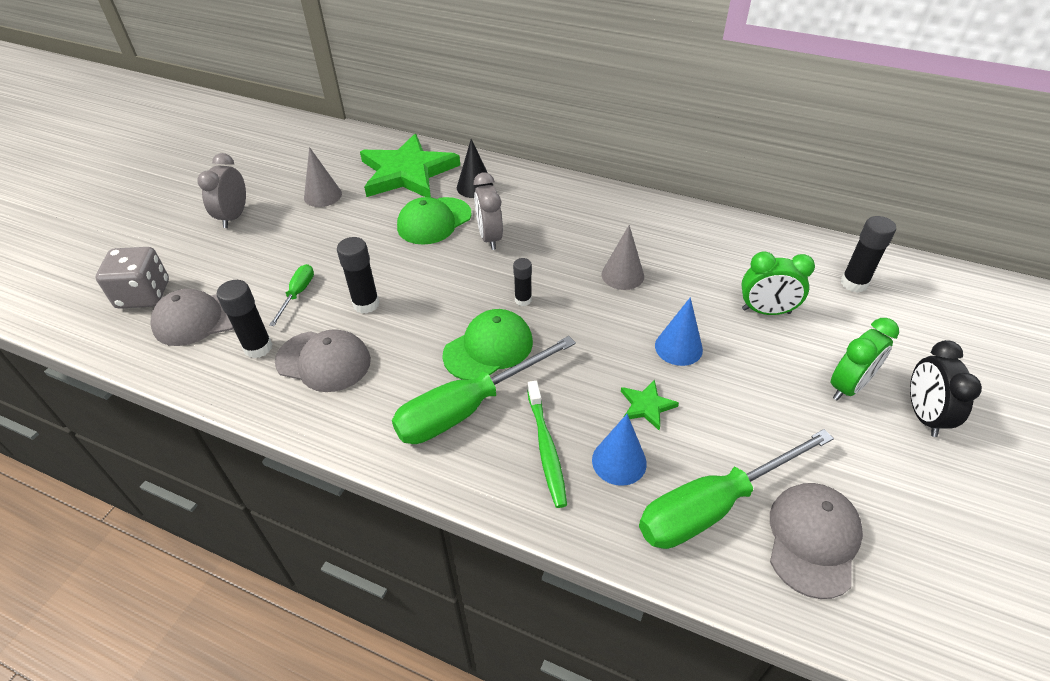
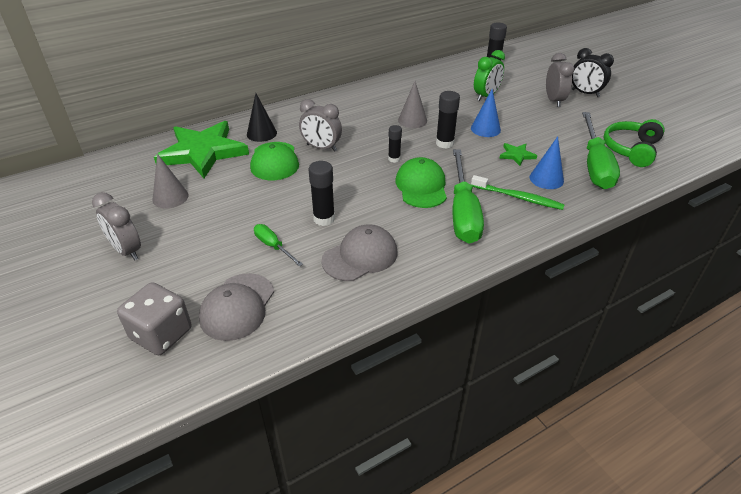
camera: 55 degrees left, 5 degrees down
black glue stick [217,280,273,358] -> black glue stick moved to [436,91,460,149]
grey cap [770,483,863,599] -> green headphones [604,119,665,167]
green clock [831,318,899,401] -> grey clock [546,53,574,107]

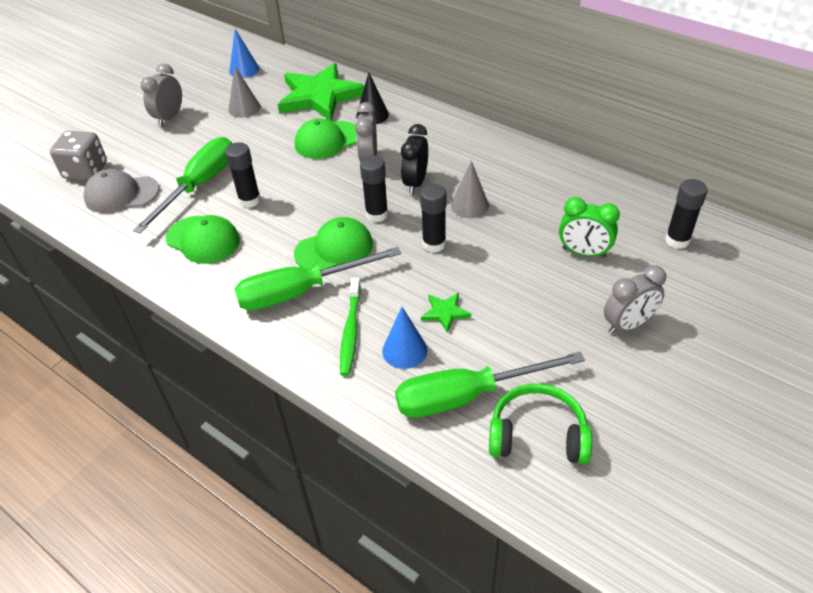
camera: 70 degrees right, 5 degrees up
green screwdriver [254,224,303,267] -> green screwdriver [133,137,232,234], size x2.10
grey cap [321,225,397,281] -> green cap [166,215,240,264]
black glue stick [388,125,402,163] -> black glue stick [360,155,388,222], size x1.56
blue cone [471,89,501,137] -> blue cone moved to [229,29,259,78]
black clock [572,48,614,97] -> black clock moved to [401,124,428,194]

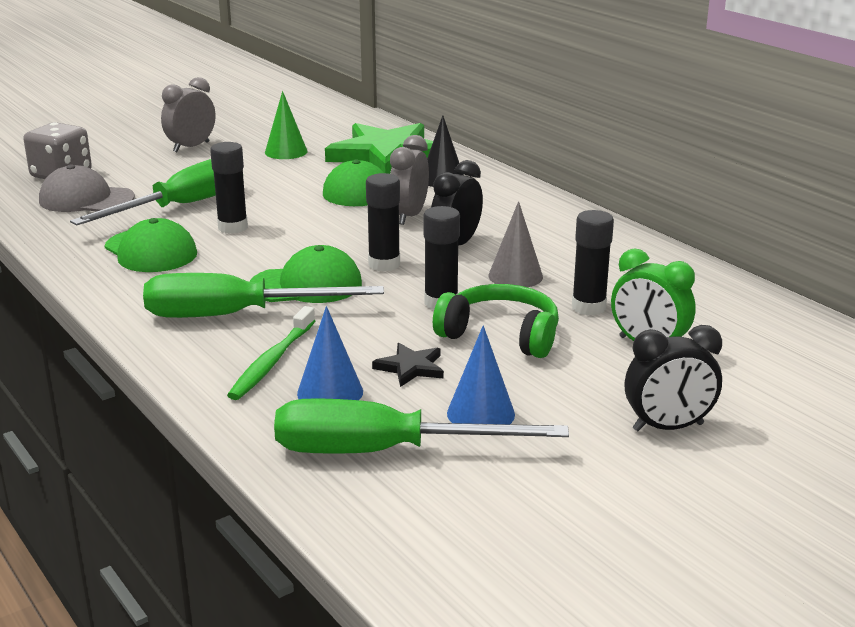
camera: 15 degrees right, 20 degrees down
blue cone [229,29,259,78] -> blue cone moved to [447,325,515,424]
grey cone [229,66,261,118] -> green cone [265,91,307,159]
green star [421,293,471,333] -> black star [372,343,444,387]
green headphones [489,383,592,464] -> green headphones moved to [433,284,559,358]
grey clock [604,265,666,334] -> black clock [625,325,722,431]
black glue stick [665,179,708,249] -> black glue stick moved to [572,210,614,315]

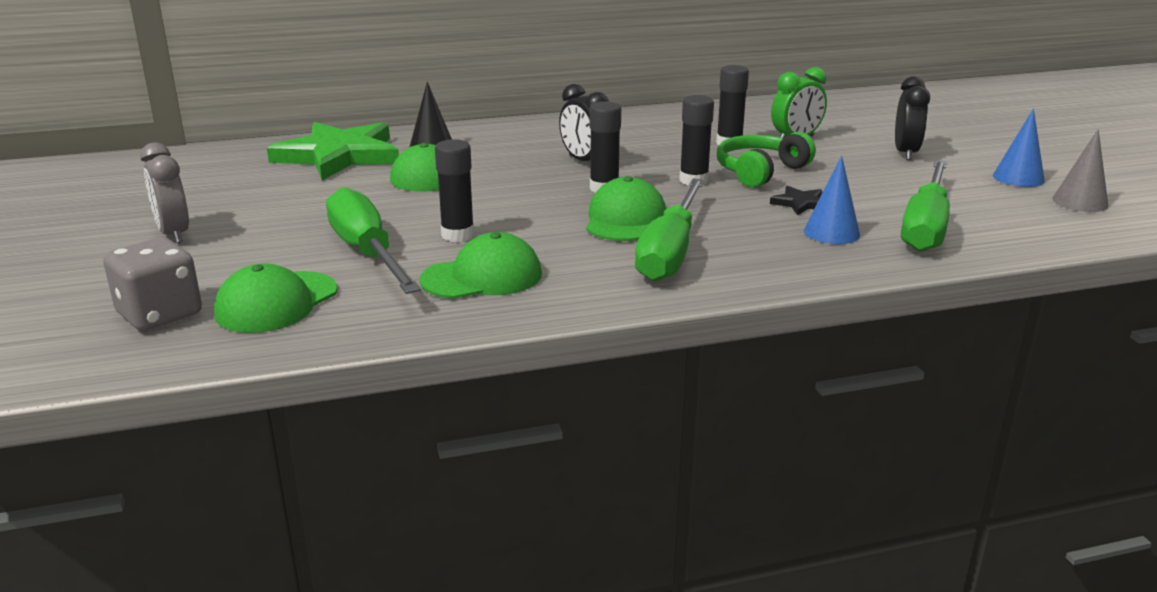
camera: 70 degrees left, 0 degrees up
grey cap [39,164,135,212] -> green cap [214,263,338,333]
green toothbrush [227,306,315,400] -> none
green cone [265,91,307,159] -> none
grey clock [390,135,429,225] -> none
blue cone [447,325,515,424] -> blue cone moved to [993,109,1045,187]
grey cone [488,201,543,287] -> grey cone moved to [1052,129,1109,212]

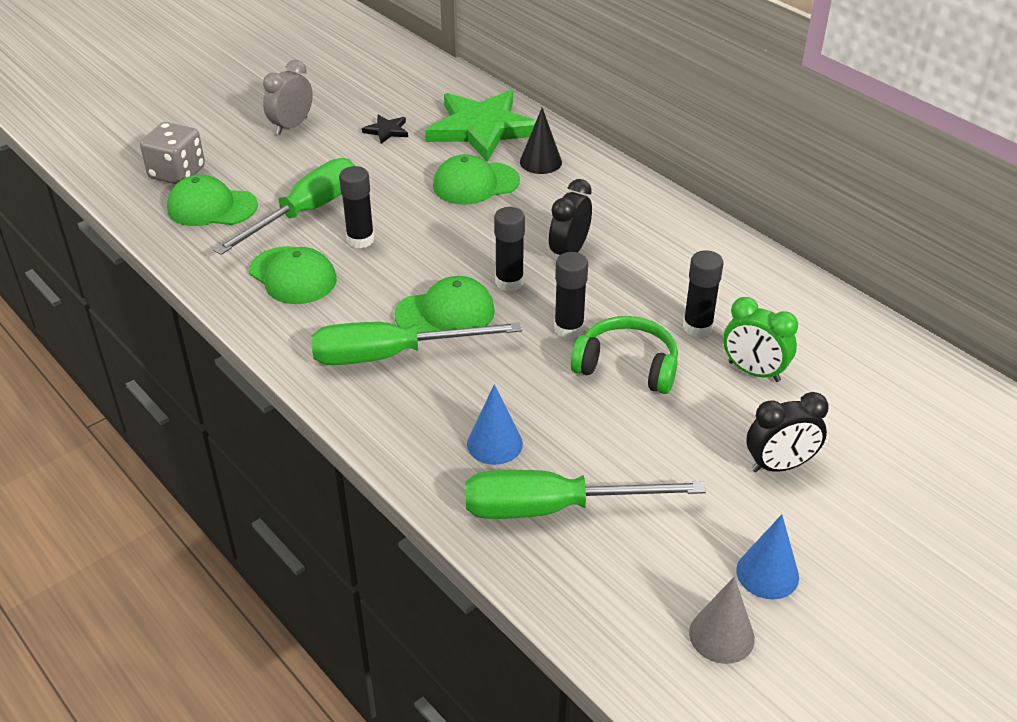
camera: 65 degrees right, 15 degrees up
black star [770,186,822,215] -> black star moved to [362,115,408,144]

